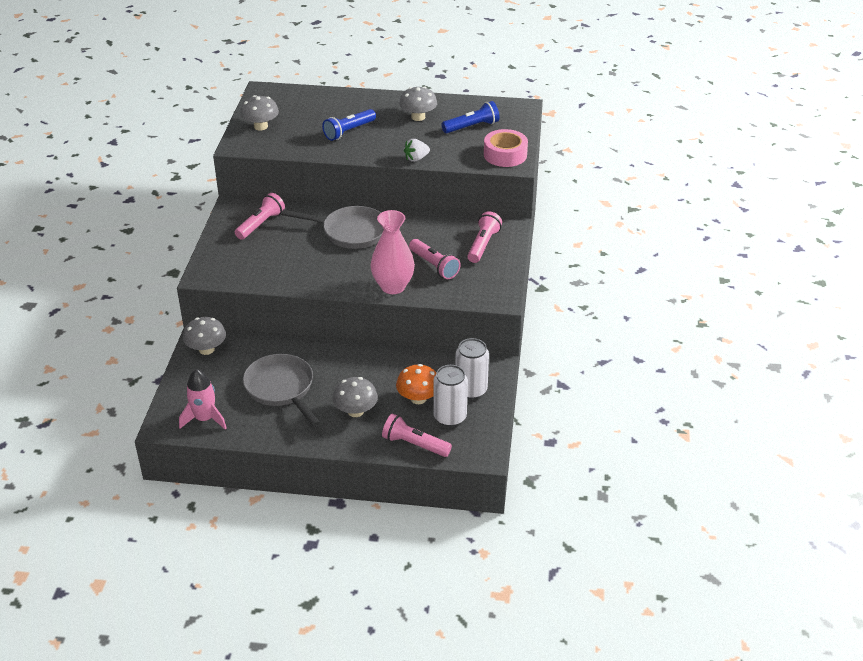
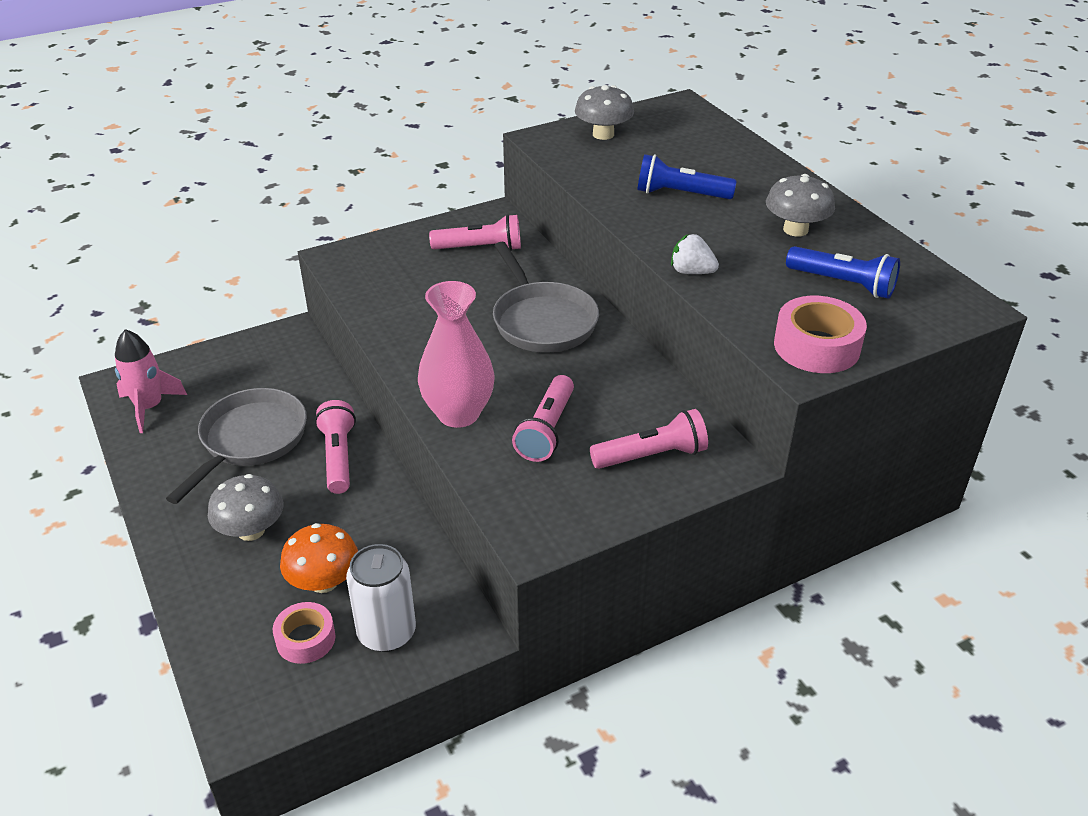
camera: 55 degrees right, 0 degrees up
grey mushroom [183,317,226,355] -> none
pink flashlight [382,414,452,457] -> pink flashlight moved to [315,400,356,494]
white can [433,365,468,427] -> pink tape [273,602,336,664]

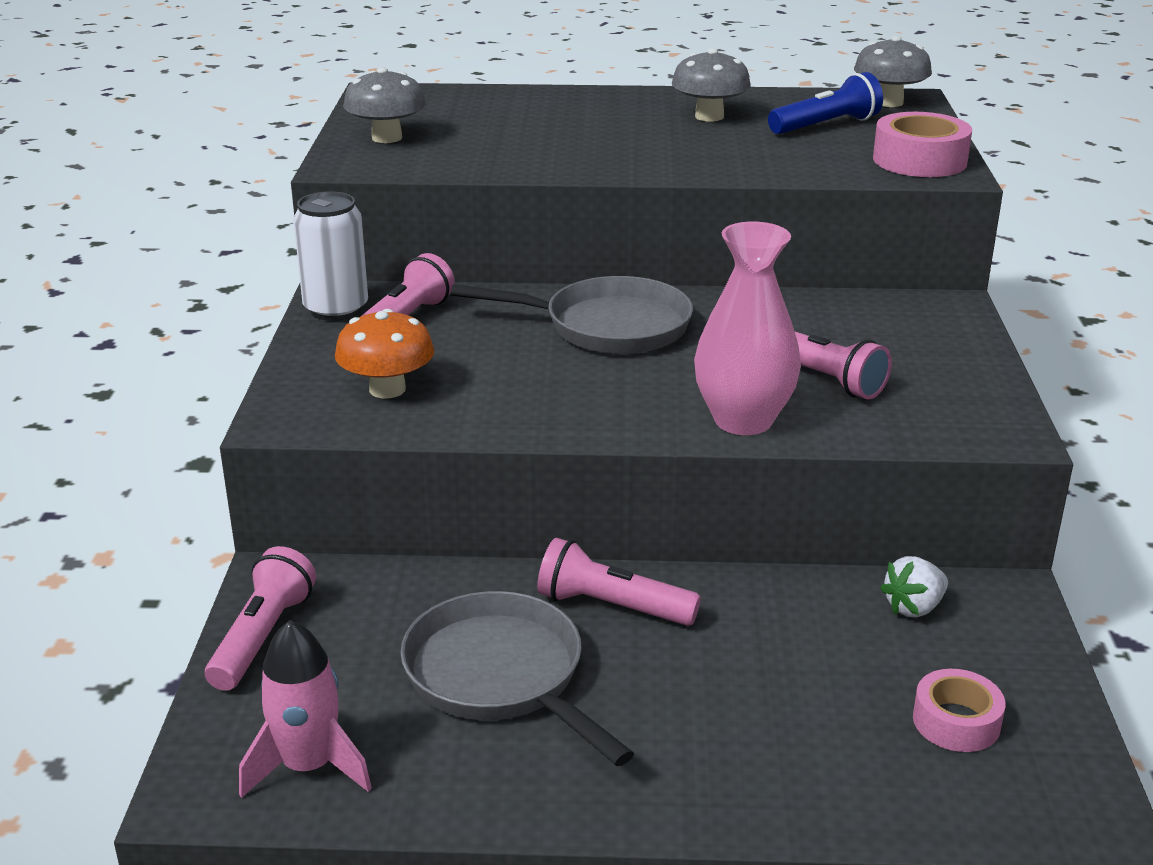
camera: 60 degrees left, 10 degrees down
grey mushroom [208,474,283,541] -> grey mushroom moved to [854,36,932,107]
orange mushroom [280,523,358,593] -> orange mushroom moved to [335,309,435,398]
white can [346,544,416,652] -> white can moved to [293,192,368,321]
pink flashlight [590,409,708,469] -> pink flashlight moved to [205,546,316,691]
blue flashlight [637,154,737,199] -> none
white strawberry [671,234,719,274] -> white strawberry moved to [880,556,948,618]

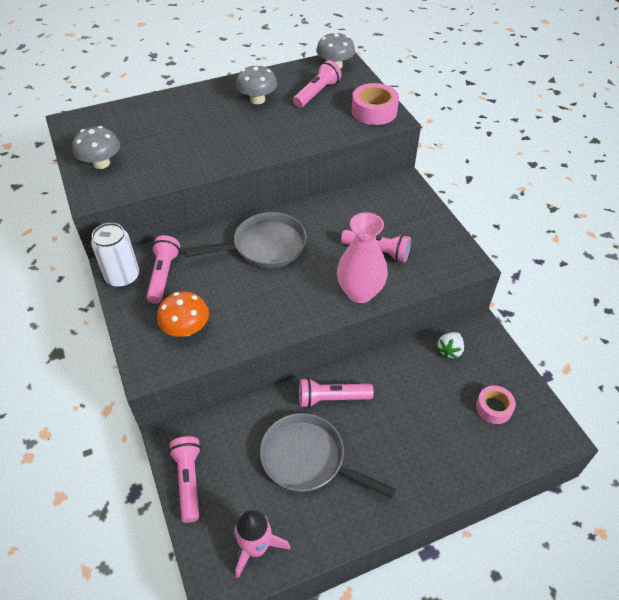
camera: 25 degrees left, 20 degrees up
blue flashlight [768,72,883,134] -> pink flashlight [293,60,341,108]

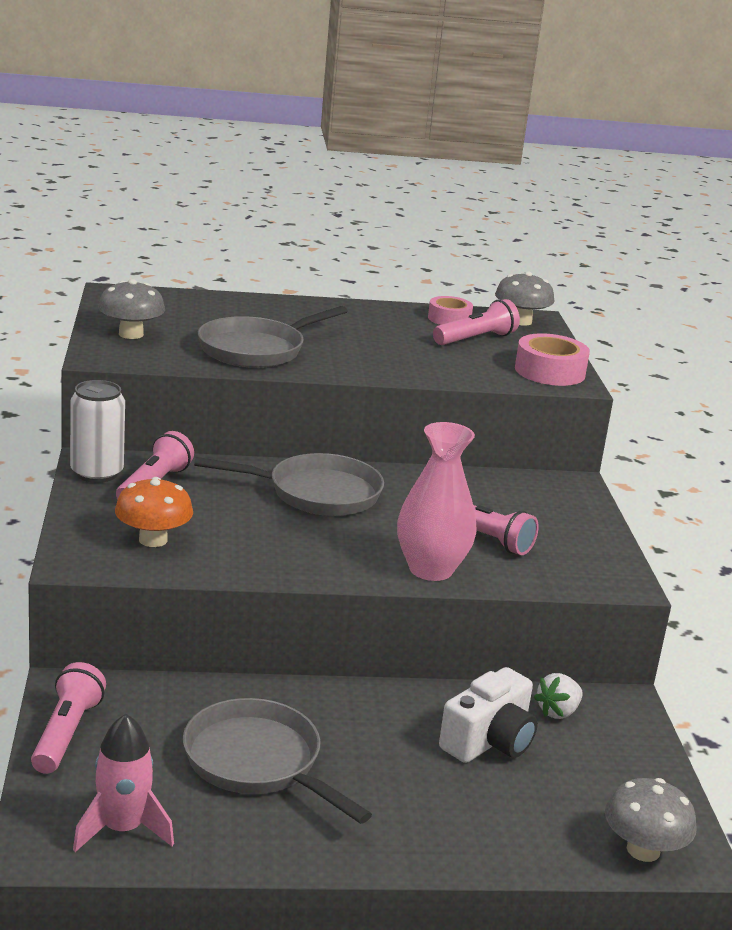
camera: 15 degrees right, 25 degrees down
grey mushroom [236,64,277,104] -> grey mushroom moved to [605,778,697,862]
pink flashlight [299,378,374,408] -> none
pink tape [476,386,516,424] -> pink tape moved to [428,296,473,325]
none -> grey pan [198,306,348,368]
none -> white camera [439,667,538,763]

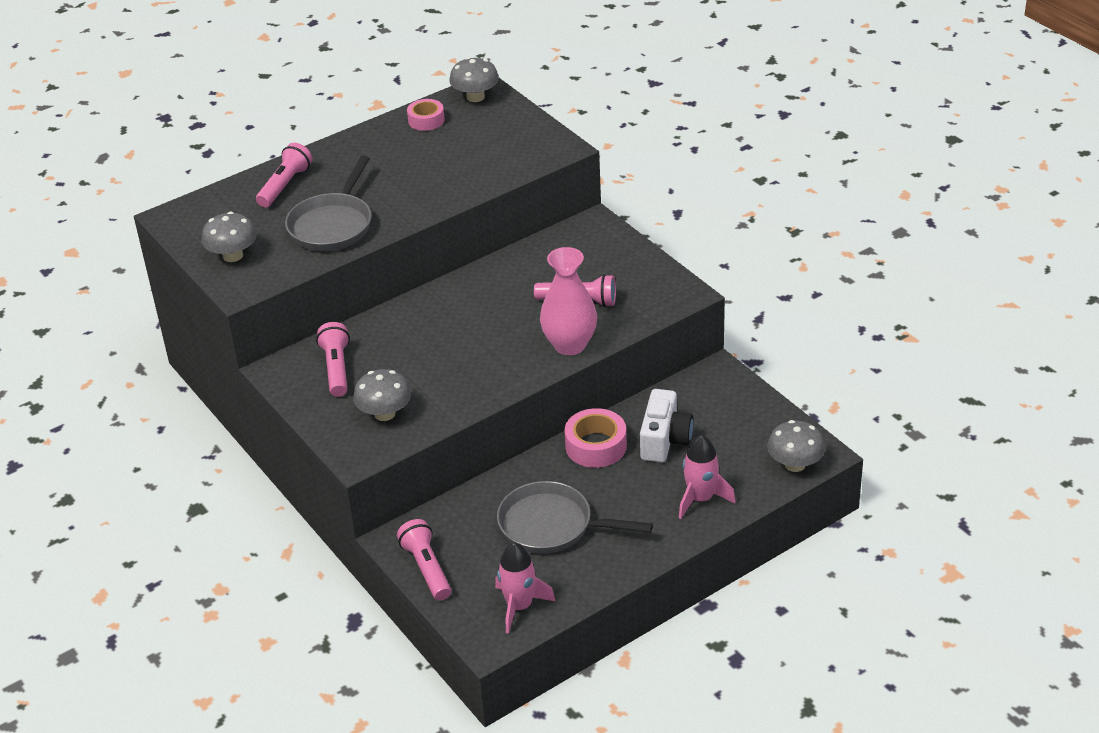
camera: 25 degrees left, 15 degrees up
white can [70,380,125,483] -> none
orange mushroom [115,477,193,547] -> grey mushroom [353,369,411,421]
grey pan [194,453,384,516] -> none
pink flashlight [433,299,520,345] -> pink flashlight moved to [256,143,312,207]
pink tape [515,333,590,386] -> pink tape moved to [565,408,627,468]
white strawberry [534,673,583,719] -> none
none -> pink rocket [679,435,736,519]

